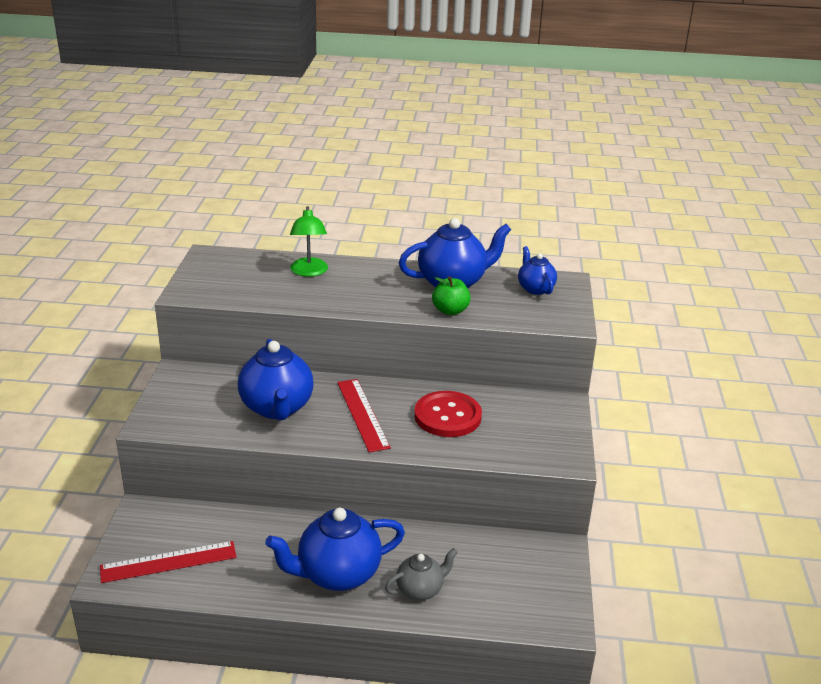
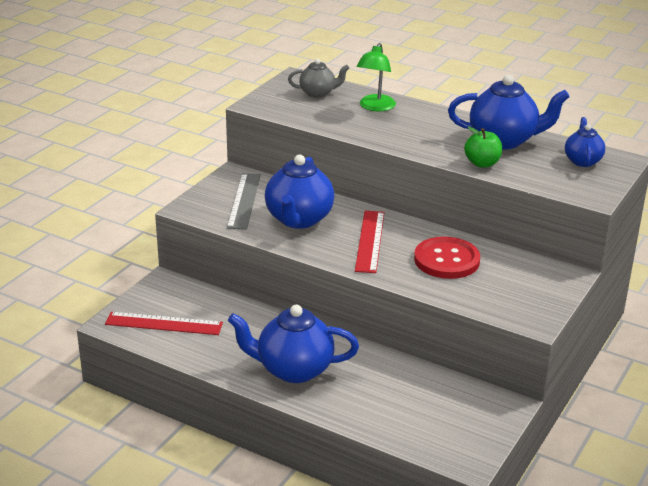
camera: 25 degrees right, 0 degrees up
grey teapot [385,548,458,600] -> grey teapot moved to [288,59,349,98]
none -> grey ruler [227,173,261,230]

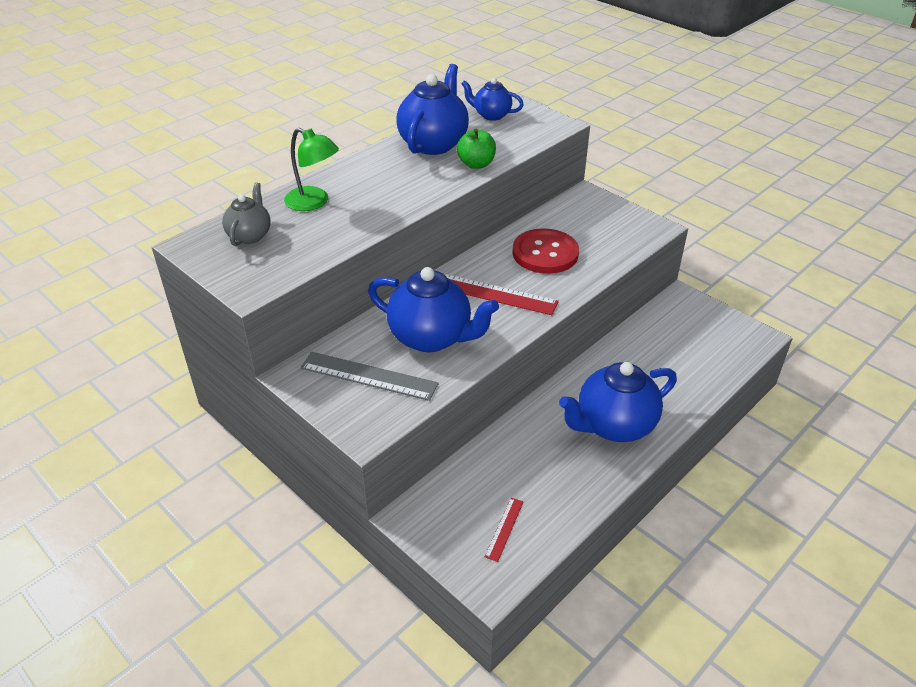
camera: 75 degrees left, 10 degrees up
red ruler [105,312,223,335] -> red ruler [485,498,523,562], size x0.53
blue teapot [228,305,359,383] -> blue teapot turned 45 degrees clockwise [559,362,677,442]

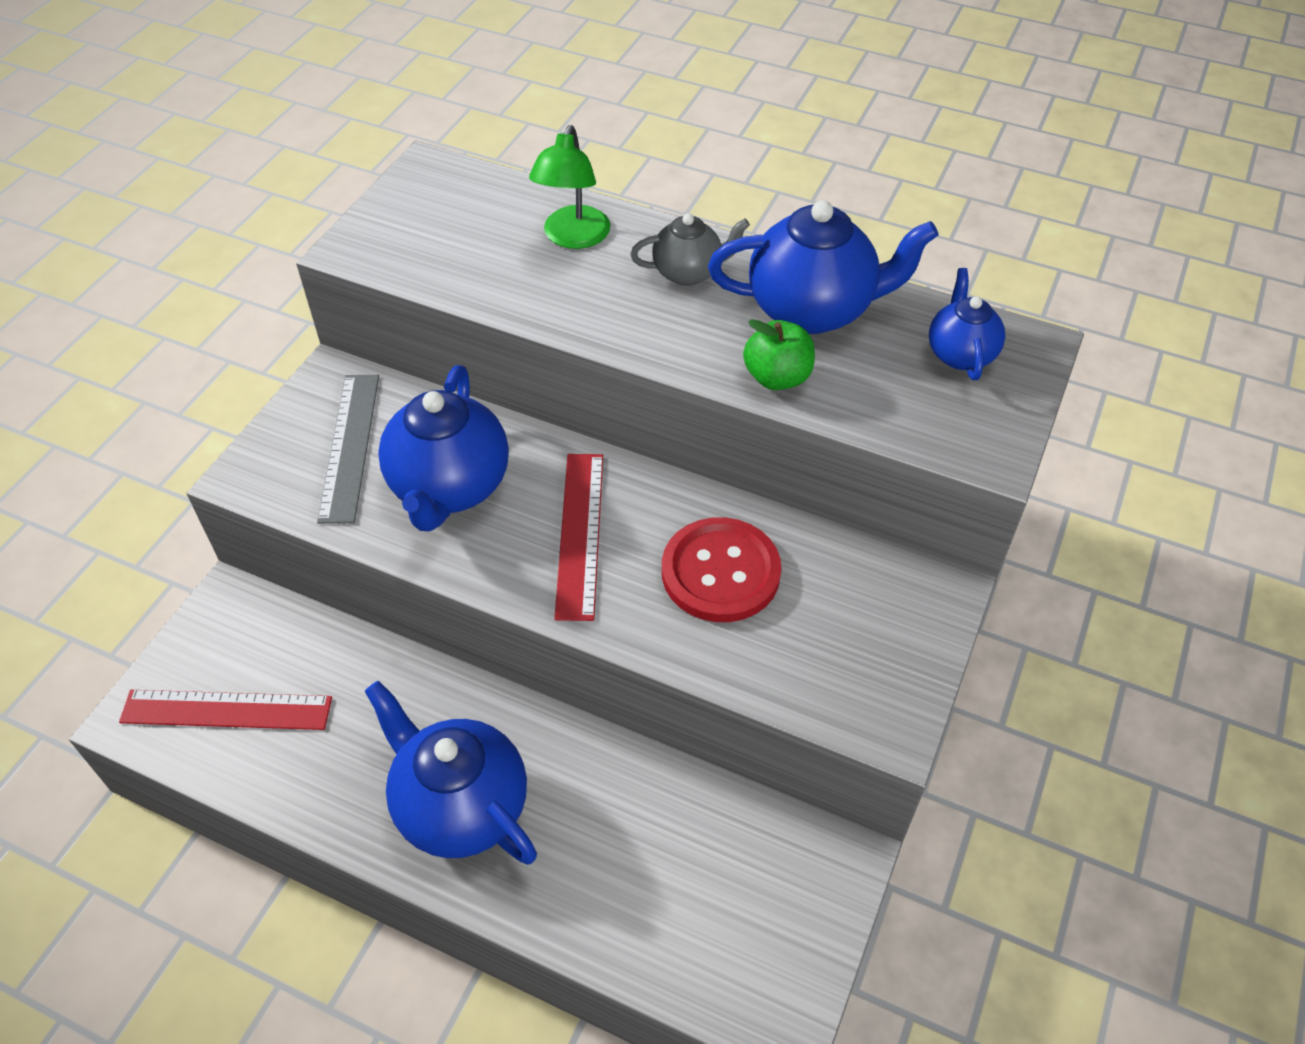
camera: 70 degrees right, 10 degrees up
grey teapot [222,182,271,246] -> grey teapot moved to [630,213,750,286]
red ruler [485,498,523,562] -> red ruler [119,690,332,730], size x1.90

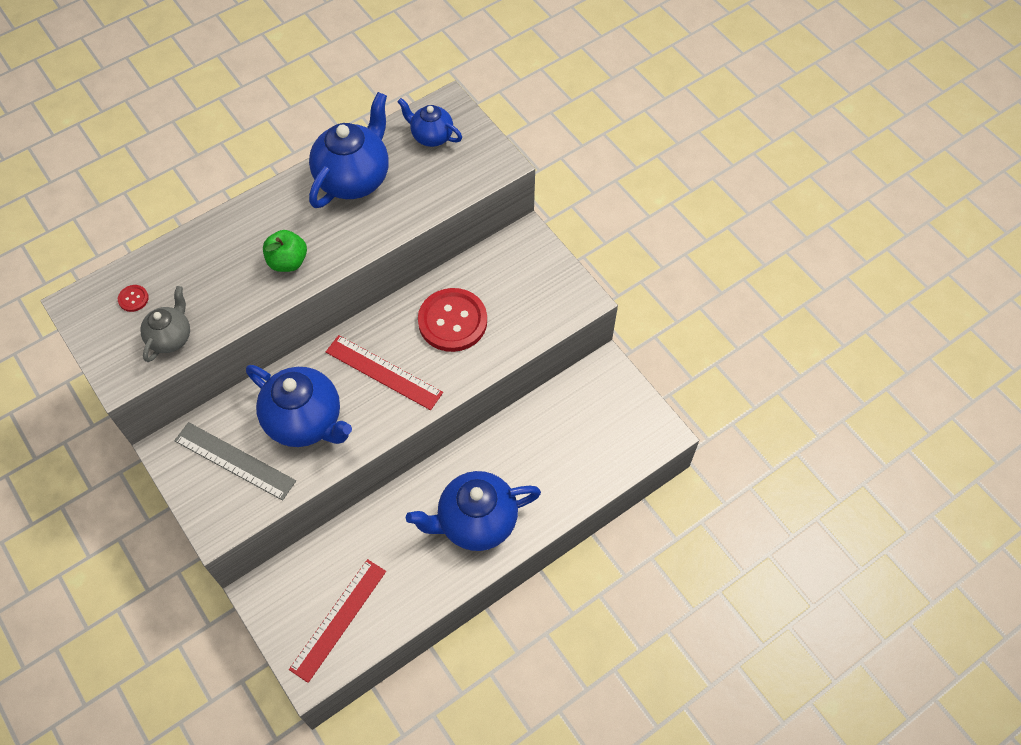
camera: 60 degrees left, 10 degrees up
green lamp [529,125,611,249] -> none
grey teapot [630,213,750,286] -> grey teapot moved to [140,286,190,362]
green apple [743,319,815,390] -> green apple moved to [263,230,307,272]
none -> red button [118,285,149,312]

